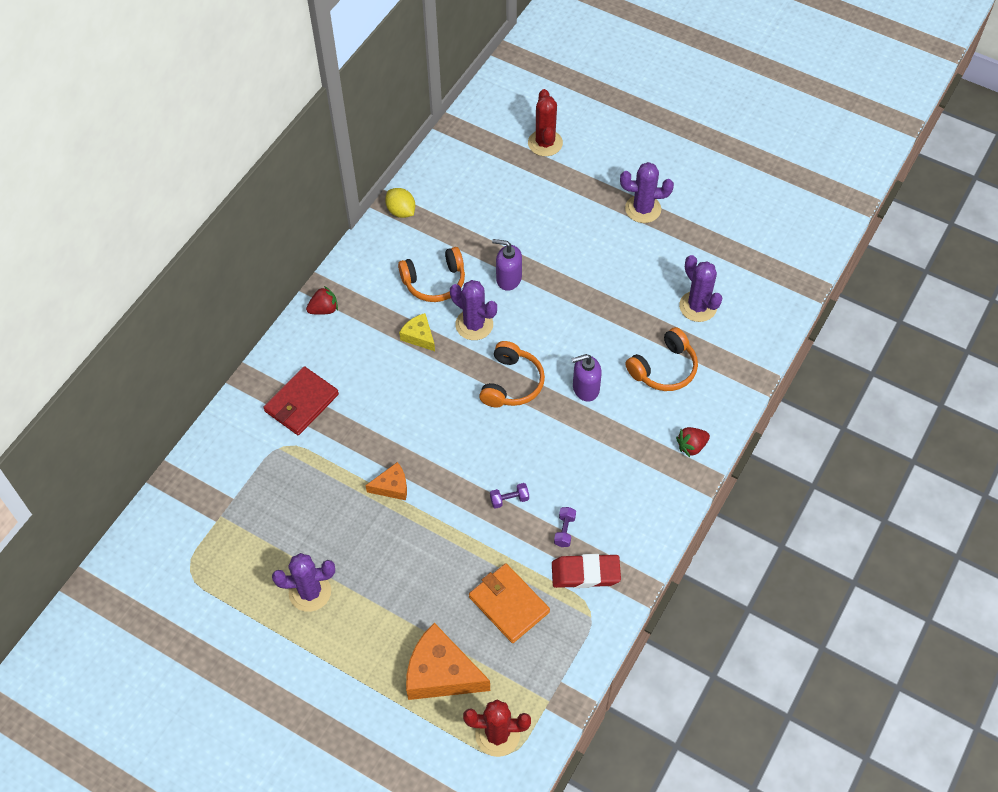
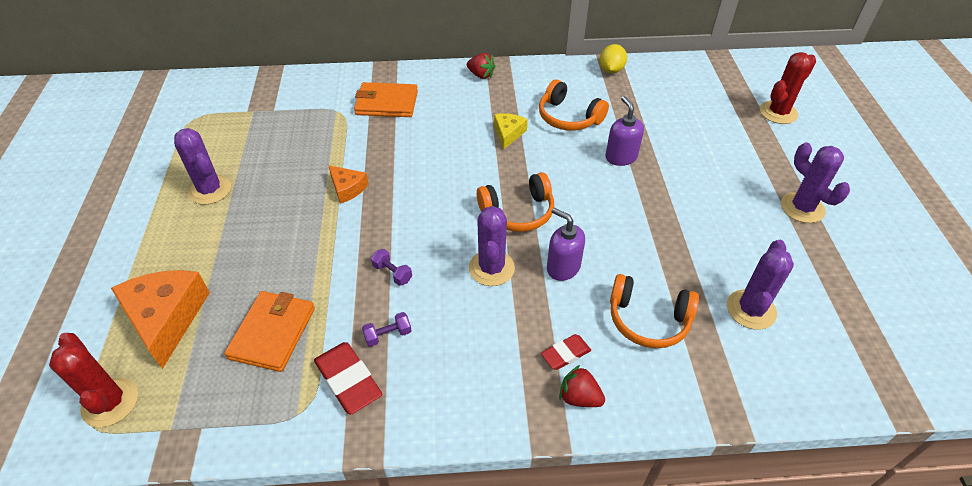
camera: 55 degrees right, 10 degrees down
red wallet [263,366,339,435] -> orange wallet [354,82,418,117]
purple cactus [450,280,497,340] -> purple cactus moved to [469,206,515,286]
none -> red eraser [541,334,591,370]

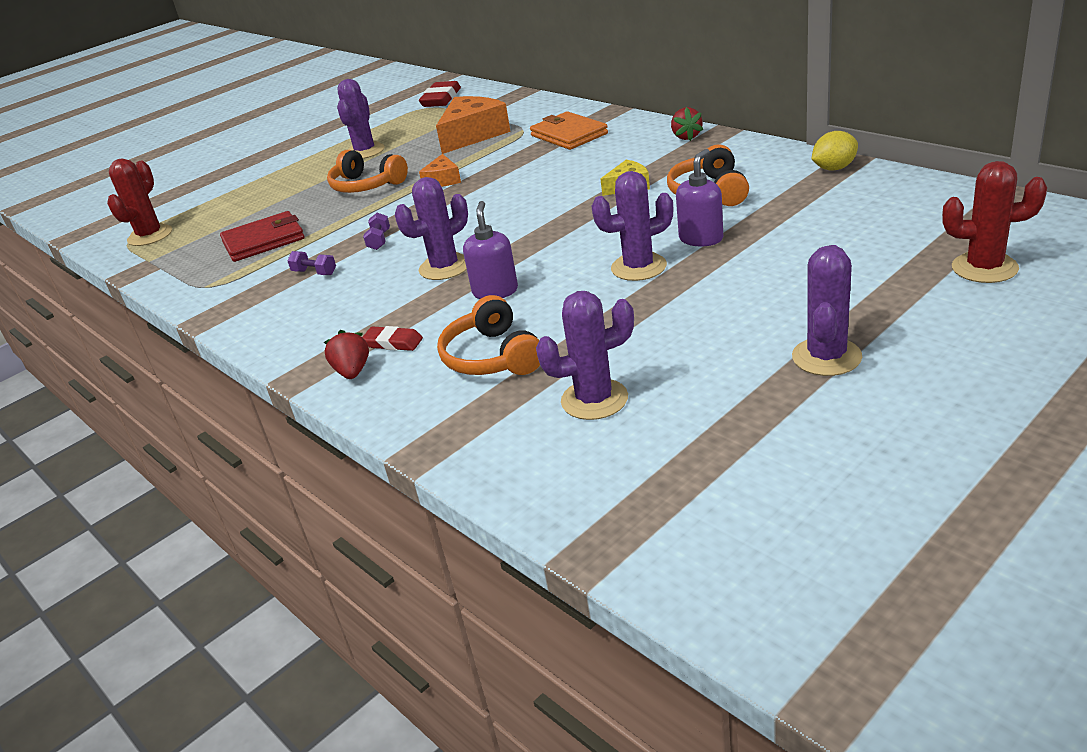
camera: 55 degrees right, 15 degrees down
orange cheese [111,270,210,369] -> orange cheese moved to [436,96,511,154]
orange wallet [224,291,315,372] -> red wallet [220,211,305,262]
red eraser [314,342,382,415] -> red eraser moved to [419,81,461,107]
orange headphones [477,172,554,232] -> orange headphones moved to [327,150,408,193]
none -> purple cactus [591,171,673,281]

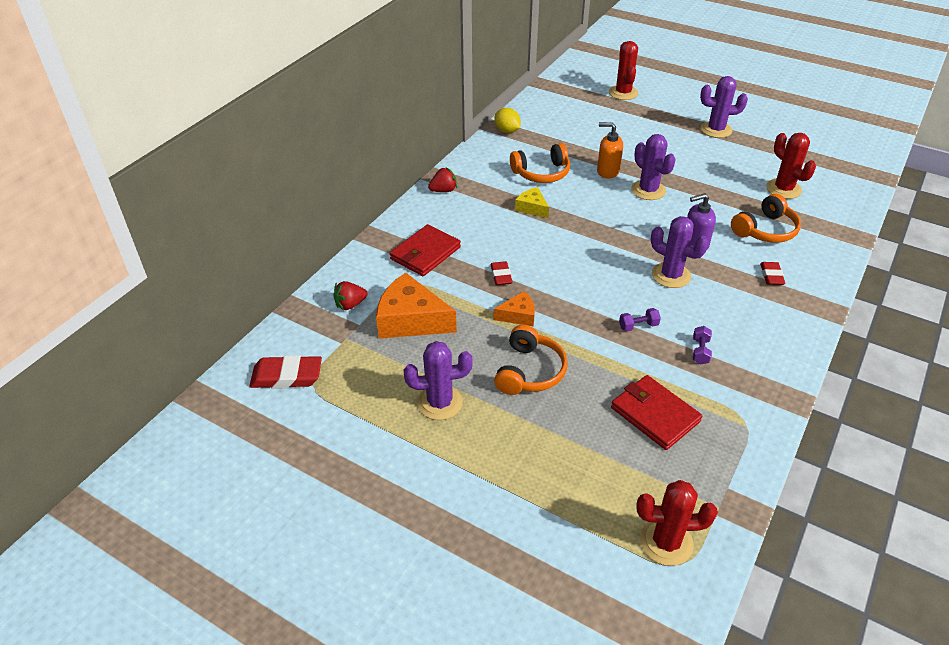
camera: 110 degrees left, 10 degrees up
red strawberry [324,330,369,379] -> red strawberry moved to [334,281,367,310]
orange wallet [530,111,608,150] -> red wallet [390,224,461,276]
purple cactus [536,291,634,420] -> red cactus [766,133,816,199]
purple soap dispenser [676,149,723,246] -> orange soap dispenser [597,122,623,179]
none -> red eraser [491,261,513,285]

